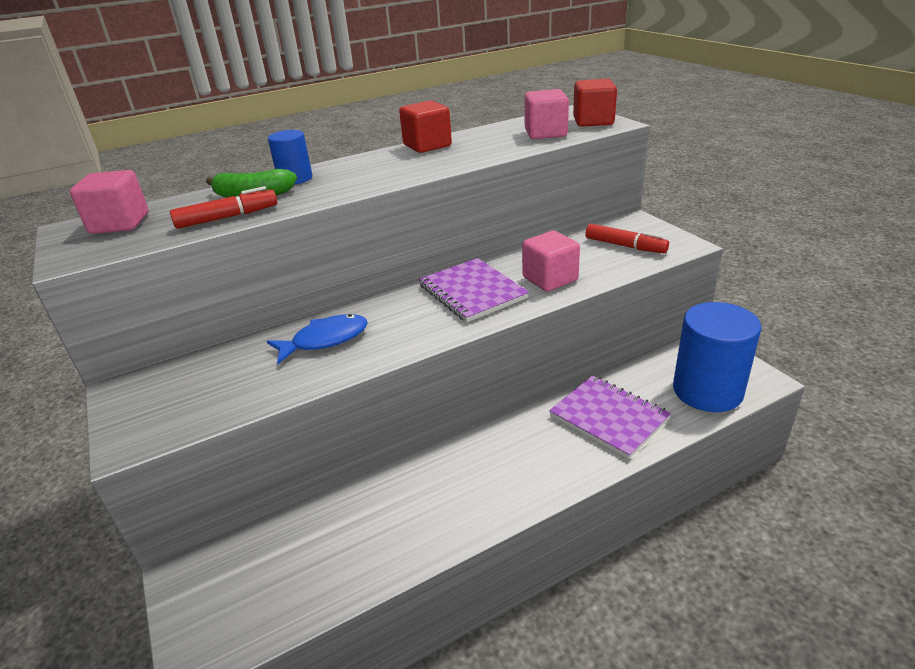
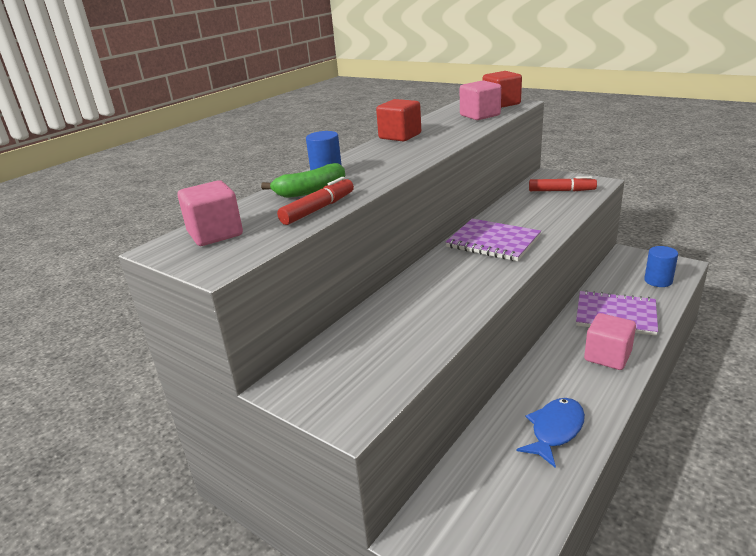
camera: 25 degrees left, 5 degrees down
blue fish [267,314,368,364] -> blue fish moved to [517,398,585,468]
pink cube [522,231,580,291] -> pink cube moved to [584,313,636,370]
blue cylinder [673,302,761,412] -> blue cylinder [644,246,678,287], size x0.52

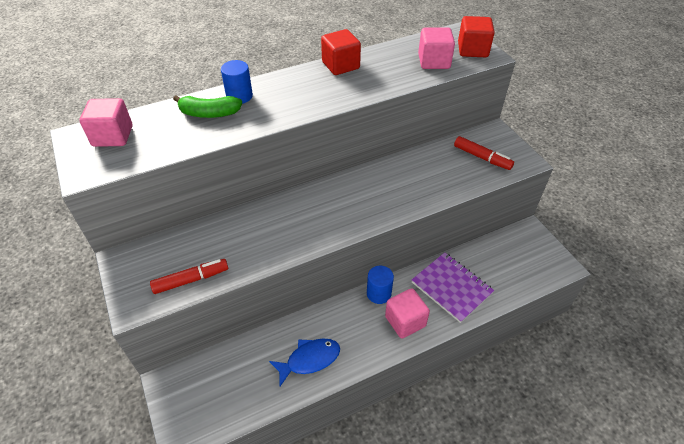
camera: 25 degrees right, 20 degrees up
red marker [277,177,354,225] -> red marker moved to [150,259,228,294]
purple notebook [446,219,541,261] -> none
blue cylinder [644,246,678,287] -> blue cylinder moved to [367,266,394,304]

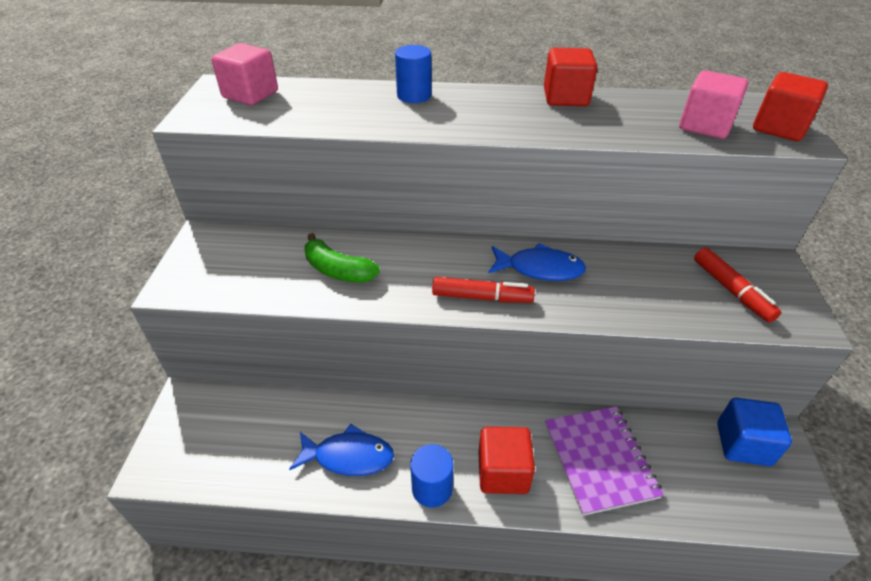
camera: 30 degrees right, 5 degrees down
red marker [150,259,228,294] -> red marker moved to [432,277,535,303]
green banana [173,95,242,118] -> green banana moved to [305,233,380,283]
blue cylinder [367,266,394,304] -> blue cylinder moved to [410,444,454,508]
pink cube [385,288,430,338] -> red cube [479,427,535,494]
none -> blue fish [488,243,586,281]
none -> blue cube [717,398,792,466]

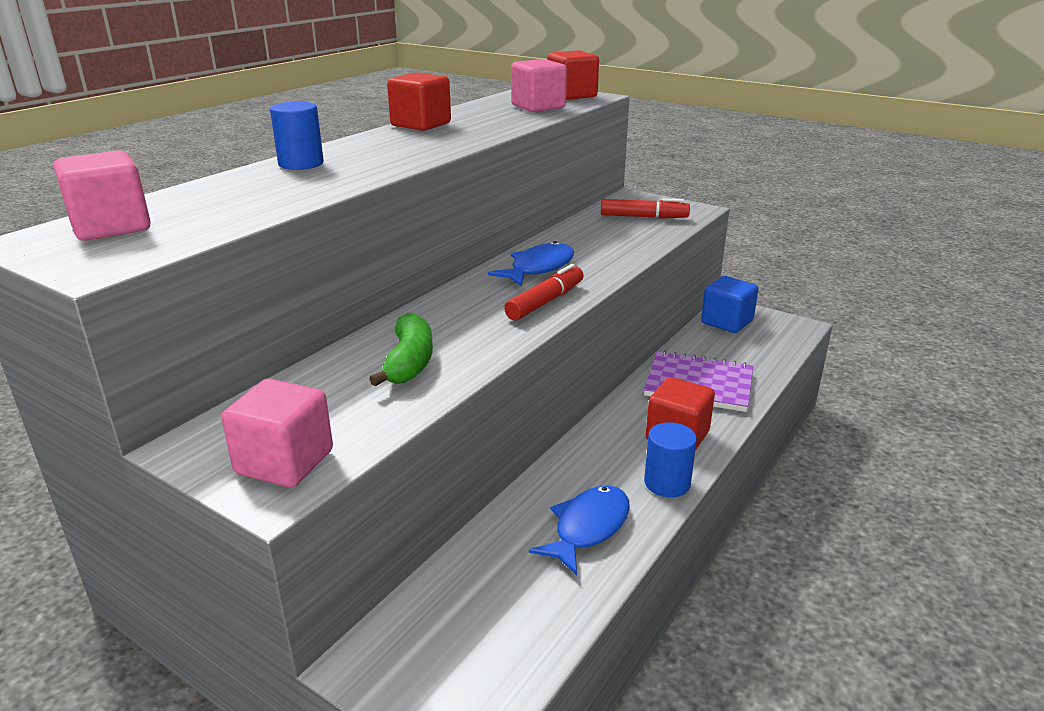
camera: 60 degrees left, 15 degrees down
green banana [305,233,380,283] -> green banana turned 60 degrees counterclockwise [369,313,433,386]
none -> pink cube [221,379,333,488]

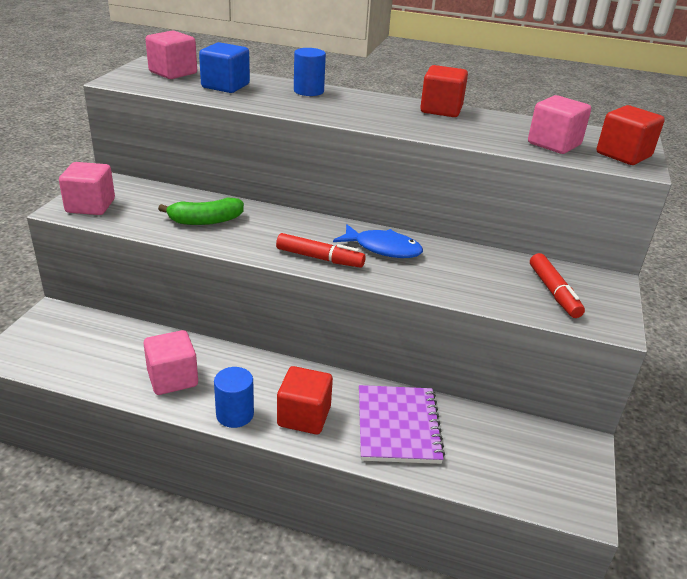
camera: 70 degrees right, 5 degrees up
blue fish [529,485,630,576] -> pink cube [143,330,198,395]
blue cube [701,276,758,333] -> blue cube moved to [199,42,250,93]

